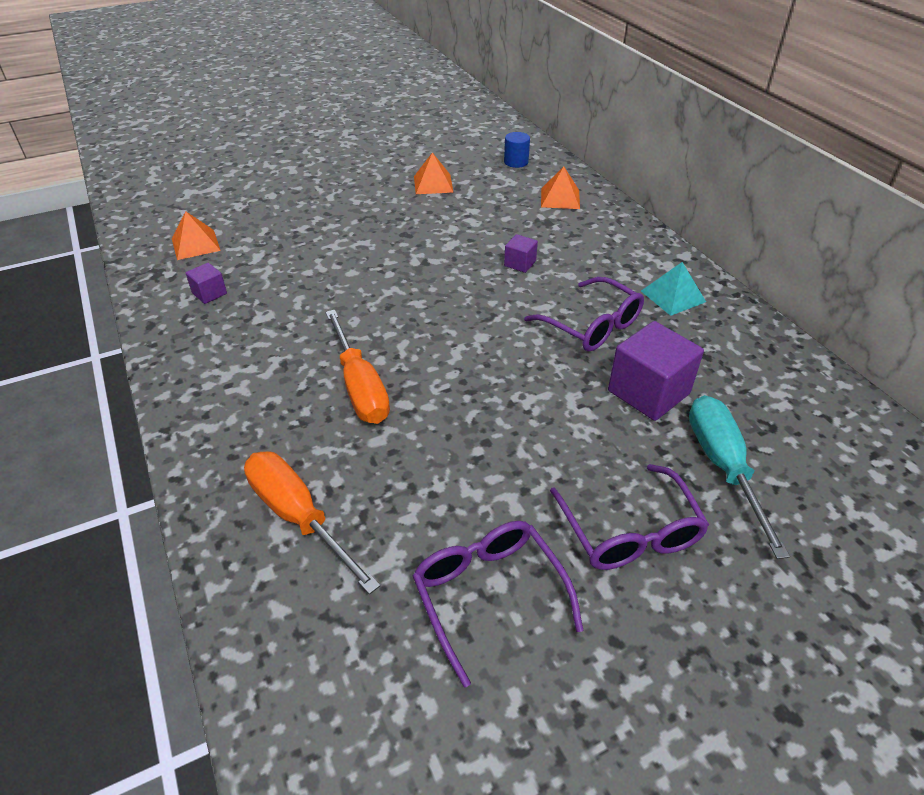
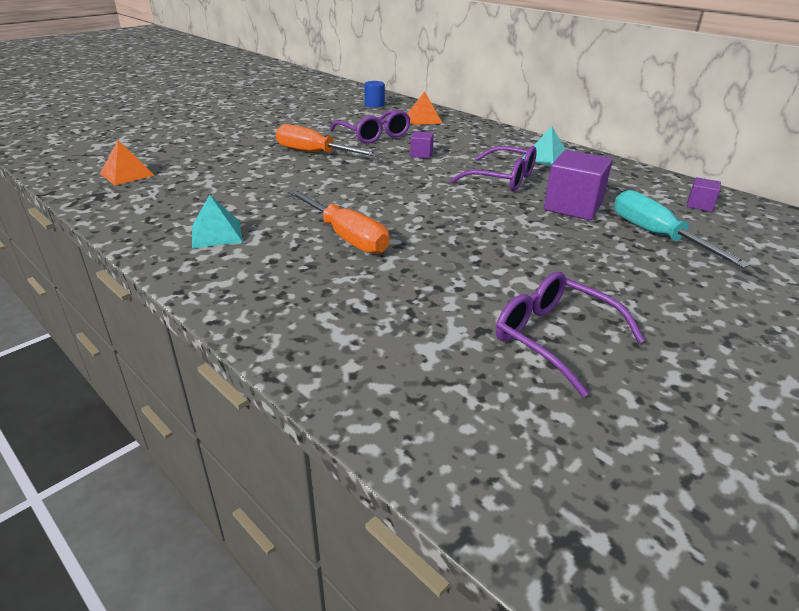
camera: 20 degrees left, 10 degrees down
purple cube [186,263,227,304] -> purple cube moved to [687,177,721,212]
orange screwdriver [244,452,380,595] -> orange screwdriver moved to [276,124,380,157]
orange pyramid [414,152,454,194] -> none
purple glasses [550,464,709,570] -> purple glasses moved to [330,110,411,144]
none -> turquoise pyramid [192,195,243,248]

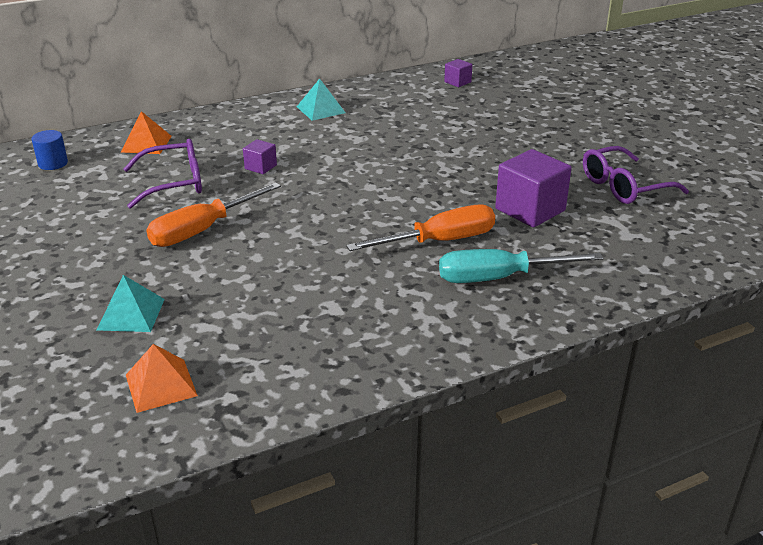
camera: 70 degrees left, 0 degrees up
turquoise pyramid [192,195,243,248] -> turquoise pyramid moved to [97,275,165,332]
purple glasses [450,146,537,191] -> none
purple cube [544,150,612,220] -> purple cube moved to [495,149,572,227]
turquoise screwdriver [614,190,751,268] -> turquoise screwdriver moved to [439,249,604,283]

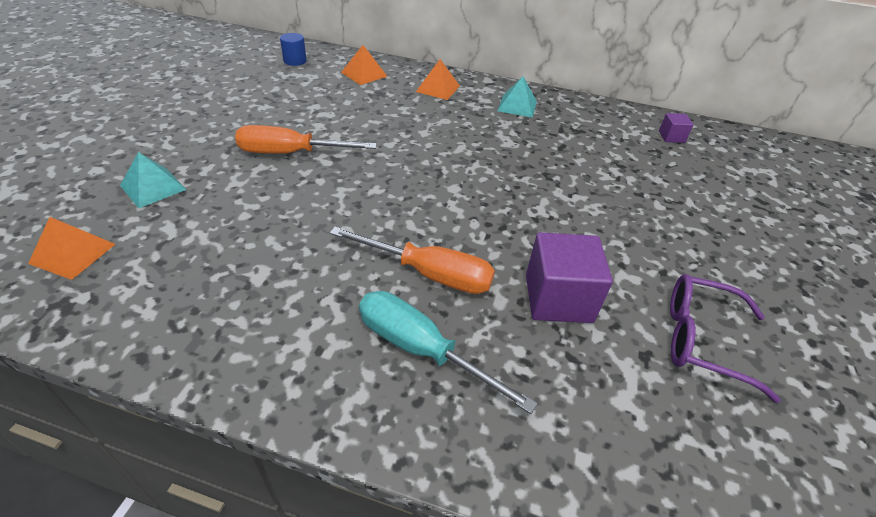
camera: 40 degrees right, 10 degrees up
purple glasses [123,139,202,209] -> none
purple cube [243,139,277,174] -> none
none -> orange pyramid [416,59,460,100]

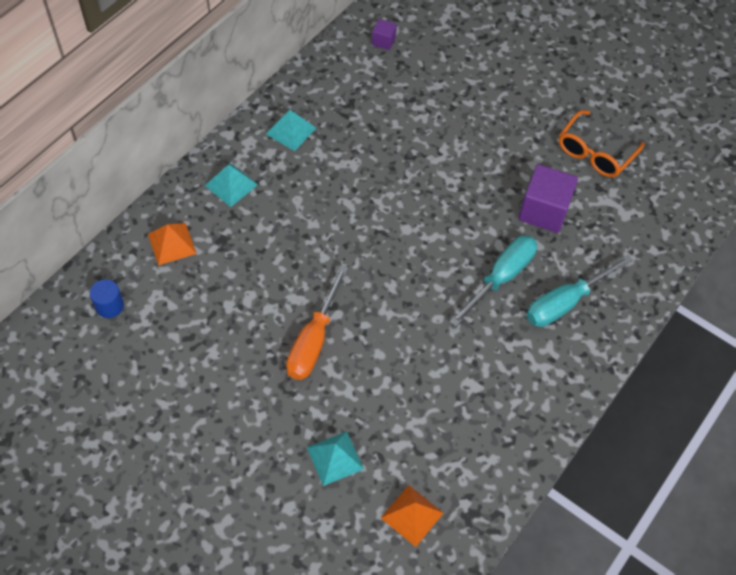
camera: 70 degrees left, 15 degrees up
orange screwdriver [330,227,495,294] -> turquoise screwdriver [450,236,537,327]
orange pyramid [416,59,460,100] -> turquoise pyramid [205,164,258,207]
purple glasses [670,274,781,403] -> orange glasses [559,110,645,177]

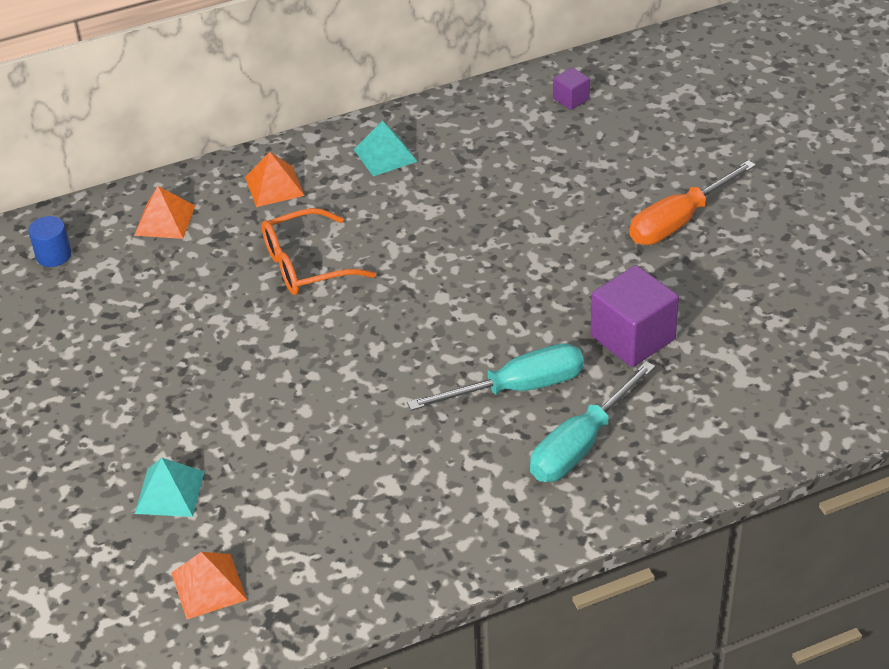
camera: 35 degrees right, 15 degrees down
turquoise pyramid [205,164,258,207] -> orange pyramid [245,152,305,207]
orange screwdriver [286,265,348,380] -> orange screwdriver moved to [629,160,756,245]
turquoise screwdriver [526,255,633,327] -> turquoise screwdriver turned 45 degrees counterclockwise [530,361,655,482]
orange glasses [559,110,645,177] -> orange glasses moved to [262,208,376,295]

